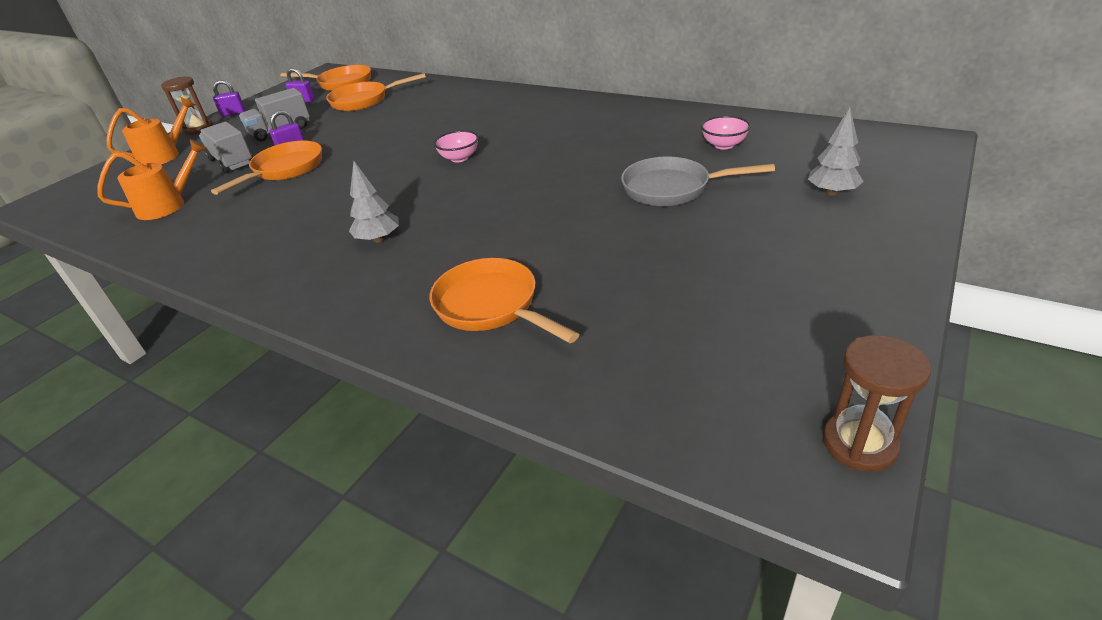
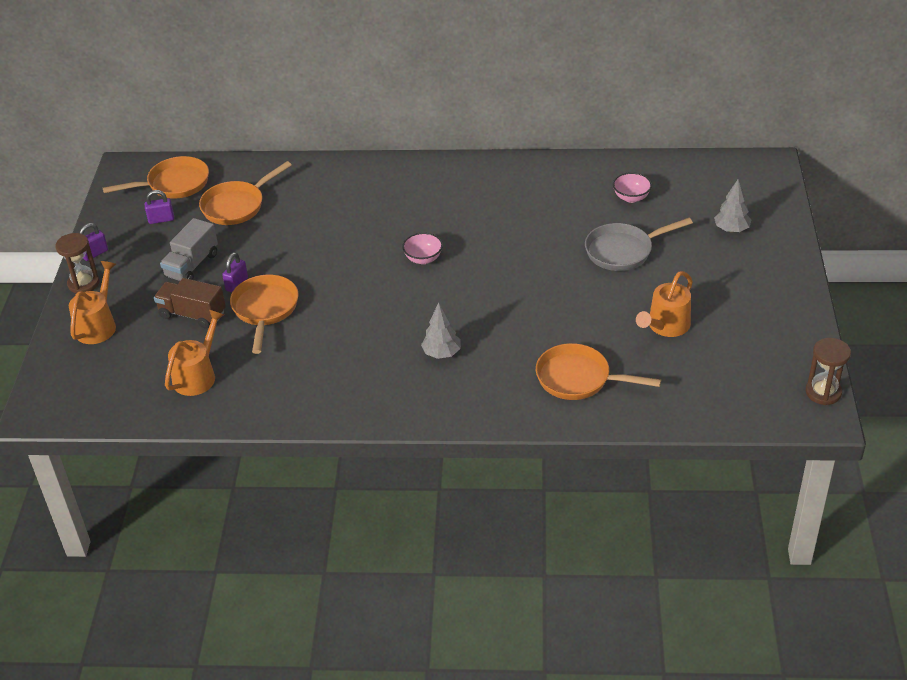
camera: 30 degrees left, 5 degrees up
grey truck [199,122,253,173] -> brown truck [154,278,226,329]
none -> orange watering can [636,271,693,337]

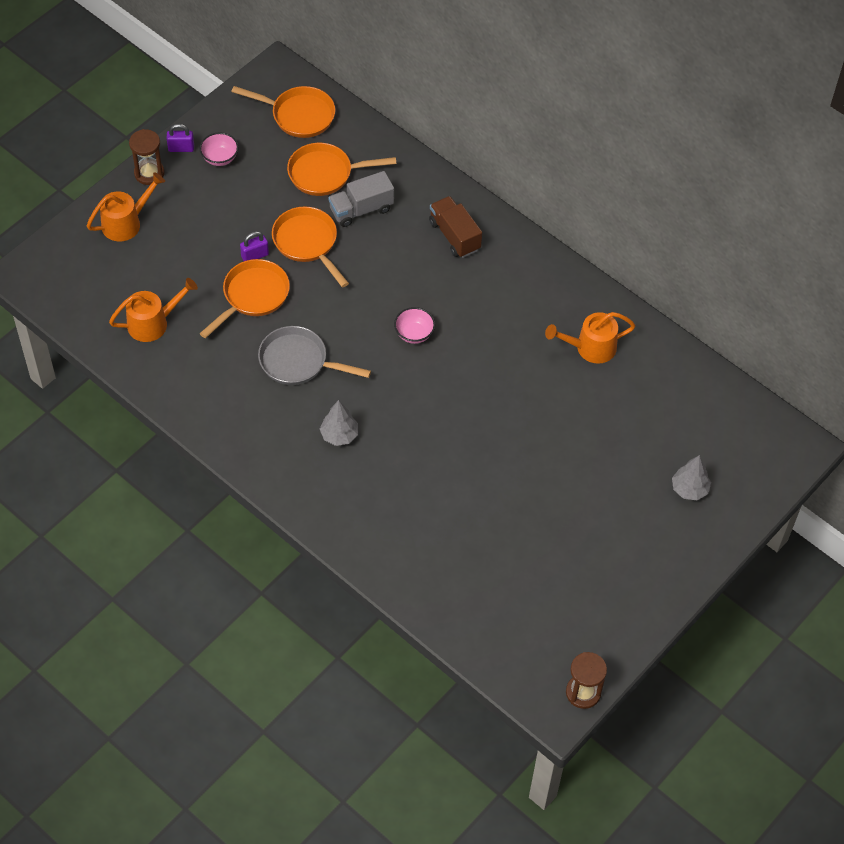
camera: 35 degrees right, 15 degrees up
purple padlock [145,190,174,224] -> none
brown truck [154,278,226,329] -> brown truck moved to [429,196,482,258]
grey truck [160,218,218,281] -> grey truck moved to [328,171,394,227]
orange pan [536,343,661,400] -> orange pan moved to [272,207,349,287]
grey pan [585,218,693,271] -> grey pan moved to [258,326,371,385]
pink bowl [613,172,652,203] -> pink bowl moved to [199,133,238,166]
orange watering can [636,271,693,337] -> orange watering can moved to [545,312,635,364]

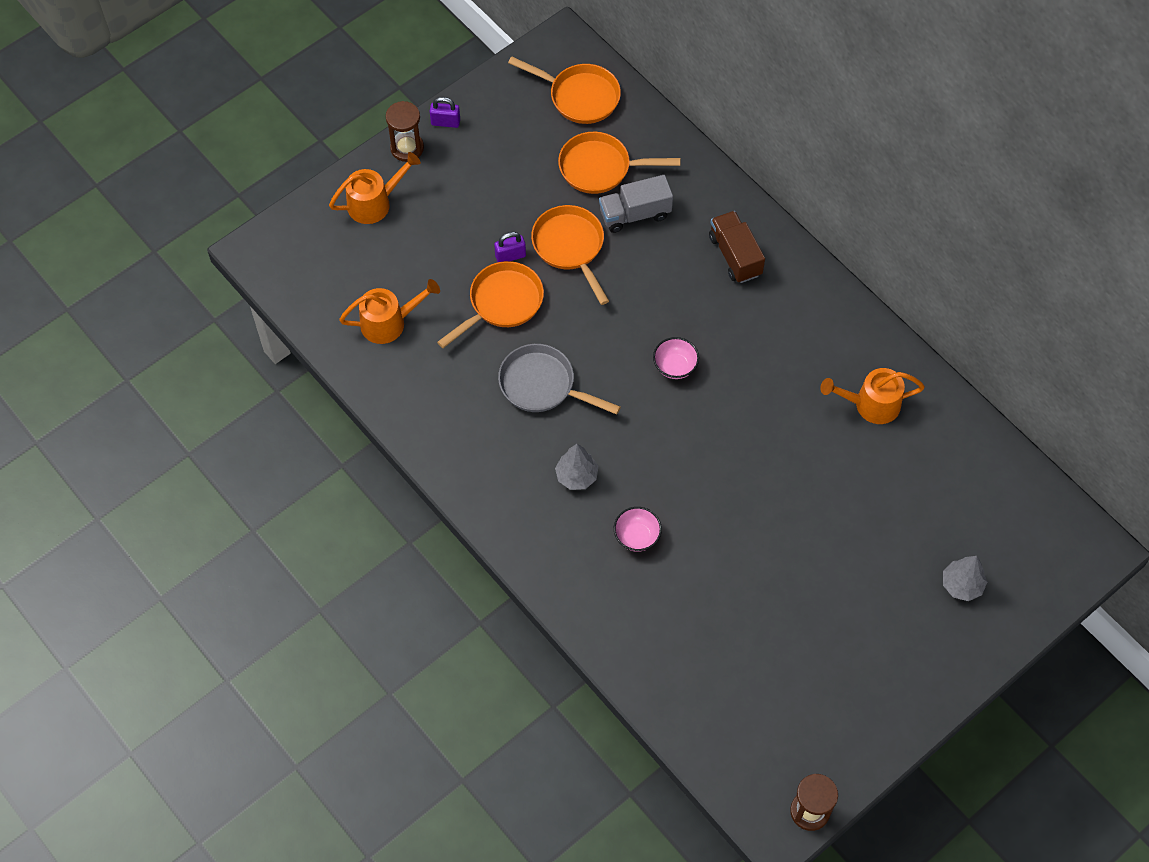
camera: 10 degrees right, 5 degrees up
pink bowl [199,133,238,166] -> pink bowl moved to [614,507,662,552]

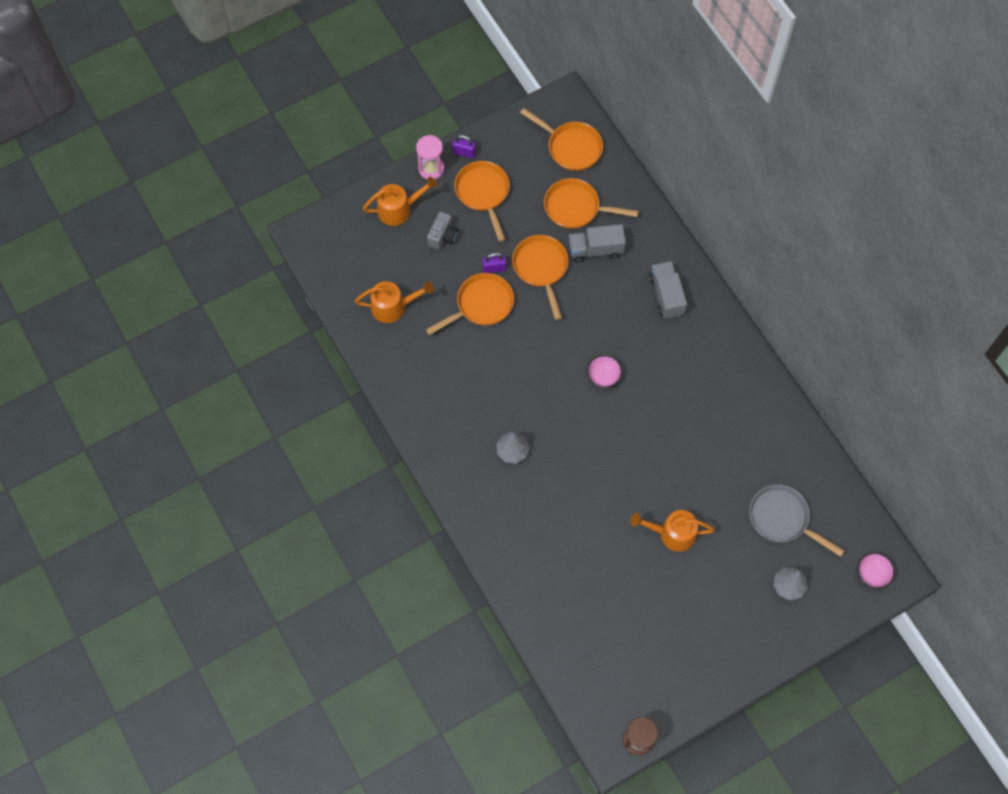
camera: 10 degrees right, 5 degrees up
brown hourglass [386,101,424,162] -> pink hourglass [416,135,444,180]
grey pan [498,344,621,415] -> grey pan moved to [749,484,844,557]
pink bowl [614,507,662,552] -> pink bowl moved to [857,552,895,589]
brown truck [709,211,765,283] -> grey truck [649,261,687,319]
orange watering can [820,368,925,424] -> orange watering can moved to [630,510,715,552]
none -> grey camera [427,211,458,250]
none -> orange pan [454,161,510,242]

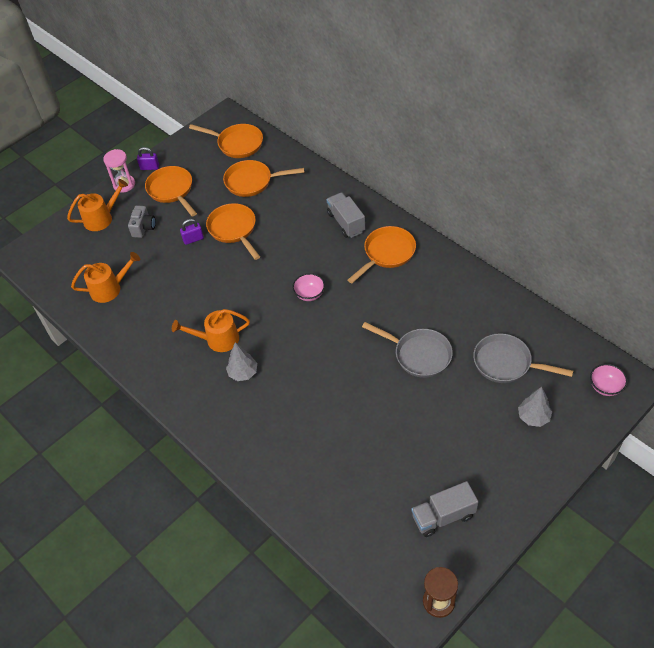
camera: 10 degrees left, 15 degrees down
orange pan [426,273,514,335] -> orange pan moved to [348,226,416,283]
grey truck [569,224,626,262] -> grey truck moved to [411,481,478,537]
orange watering can [630,510,715,552] -> orange watering can moved to [172,309,250,352]
none -> grey pan [362,322,453,378]

